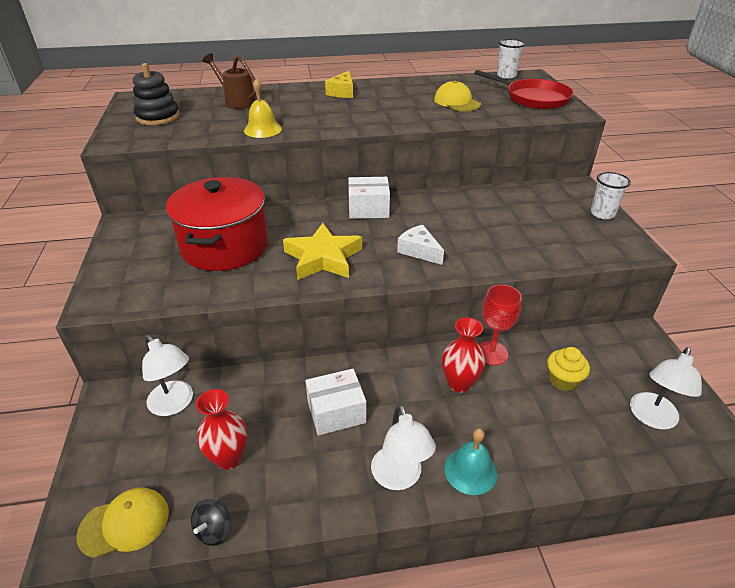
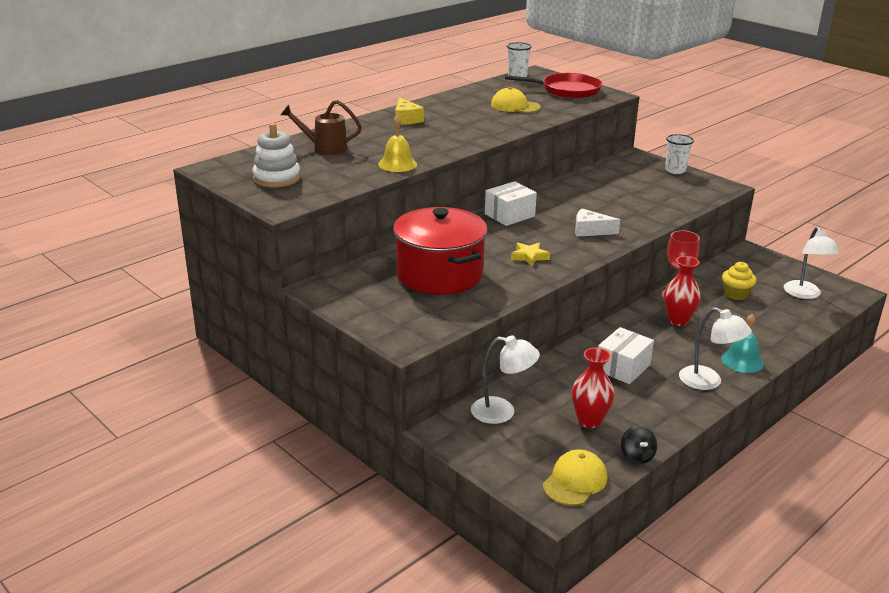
camera: 35 degrees left, 10 degrees down
black stacking toy [133,63,180,125] -> white stacking toy [252,123,301,188]
yellow star [283,223,362,280] -> yellow star [511,242,550,266], size x0.52

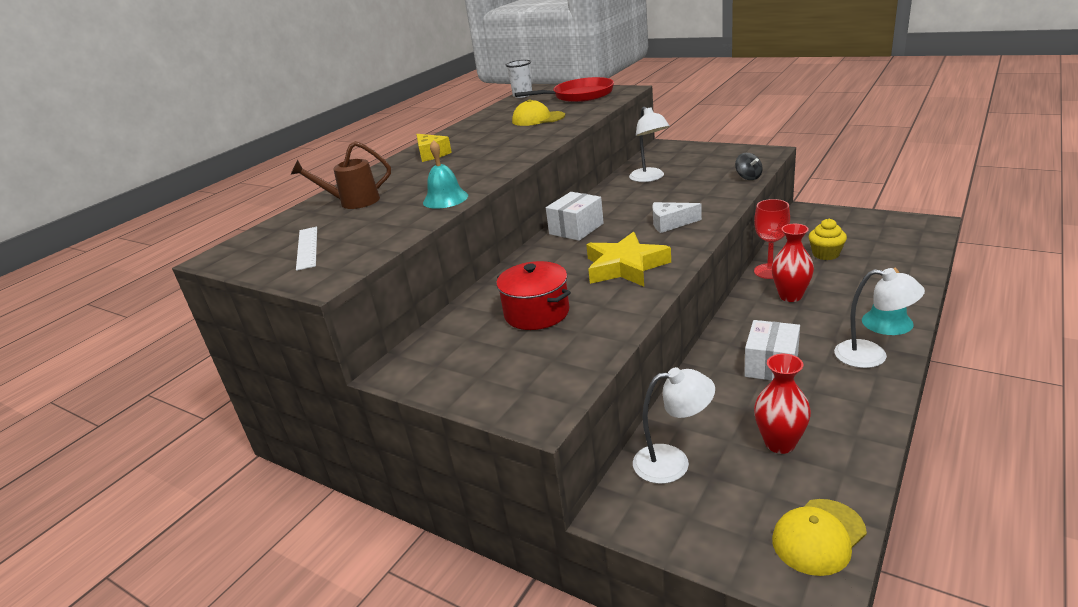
camera: 10 degrees left, 0 degrees up
white stacking toy [252,123,301,188] -> white ruler [296,227,317,271]
yellow bell [378,115,417,172] -> turquoise bell [423,140,468,209]
red pot [393,207,487,295] -> red pot [496,261,571,330], size x0.63
yellow star [511,242,550,266] -> yellow star [586,232,671,286], size x1.91
yellow cap [543,450,608,506] -> yellow cap turned 150 degrees counterclockwise [772,499,867,576]
black spinning top [621,426,657,464] -> black spinning top moved to [735,153,763,180]
white cup [665,134,694,174] -> none
white lamp [784,227,839,299] -> white lamp moved to [629,107,670,182]

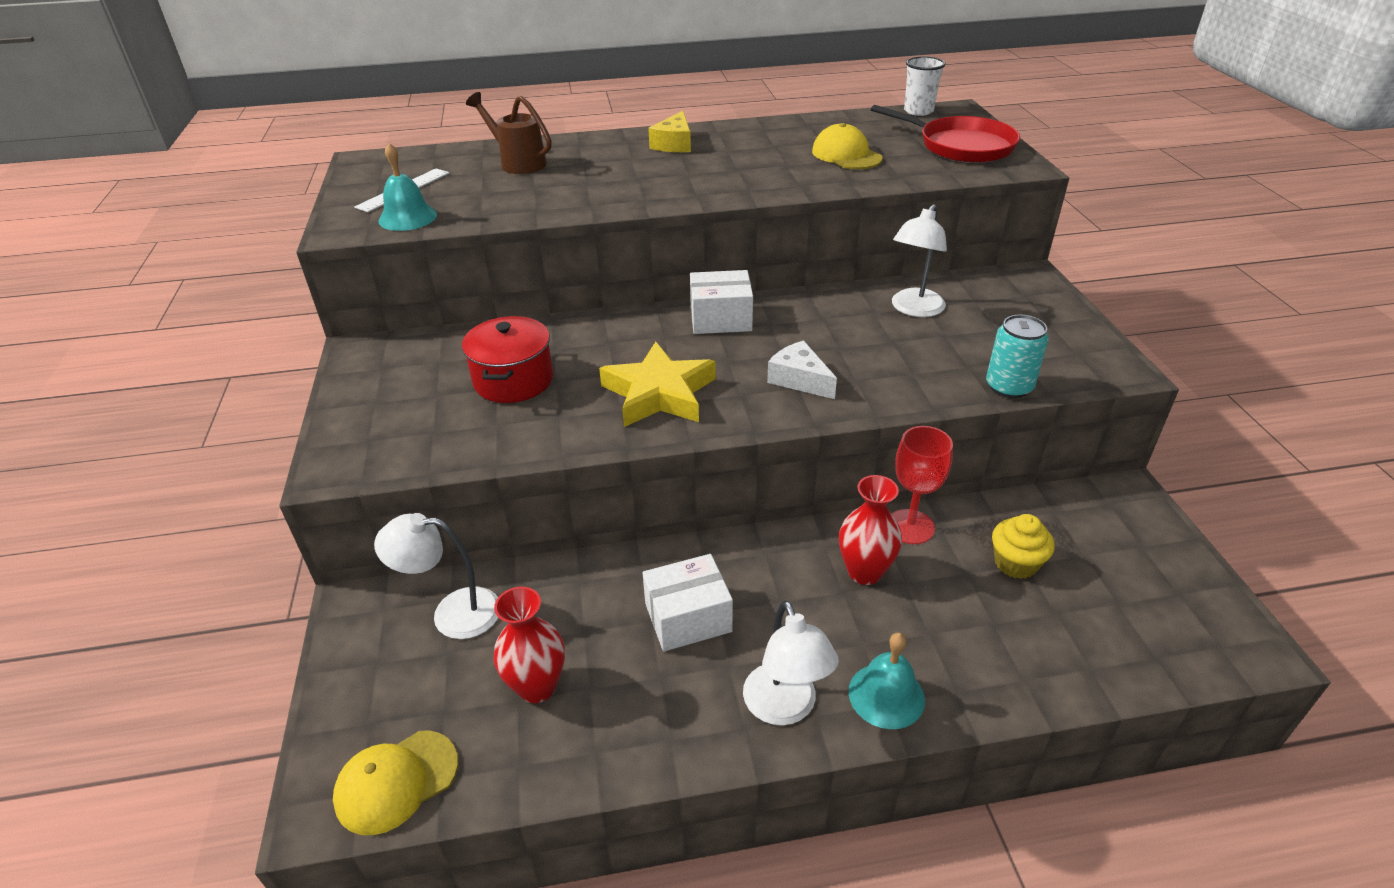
camera: 45 degrees right, 10 degrees up
turquoise bell [423,140,468,209] -> turquoise bell moved to [378,143,437,231]
white lamp [633,367,715,484] -> white lamp turned 135 degrees clockwise [374,513,498,639]
black spinning top [735,153,763,180] -> turquoise can [986,315,1049,398]
yellow cap [772,499,867,576] -> yellow cap turned 45 degrees counterclockwise [333,731,458,835]

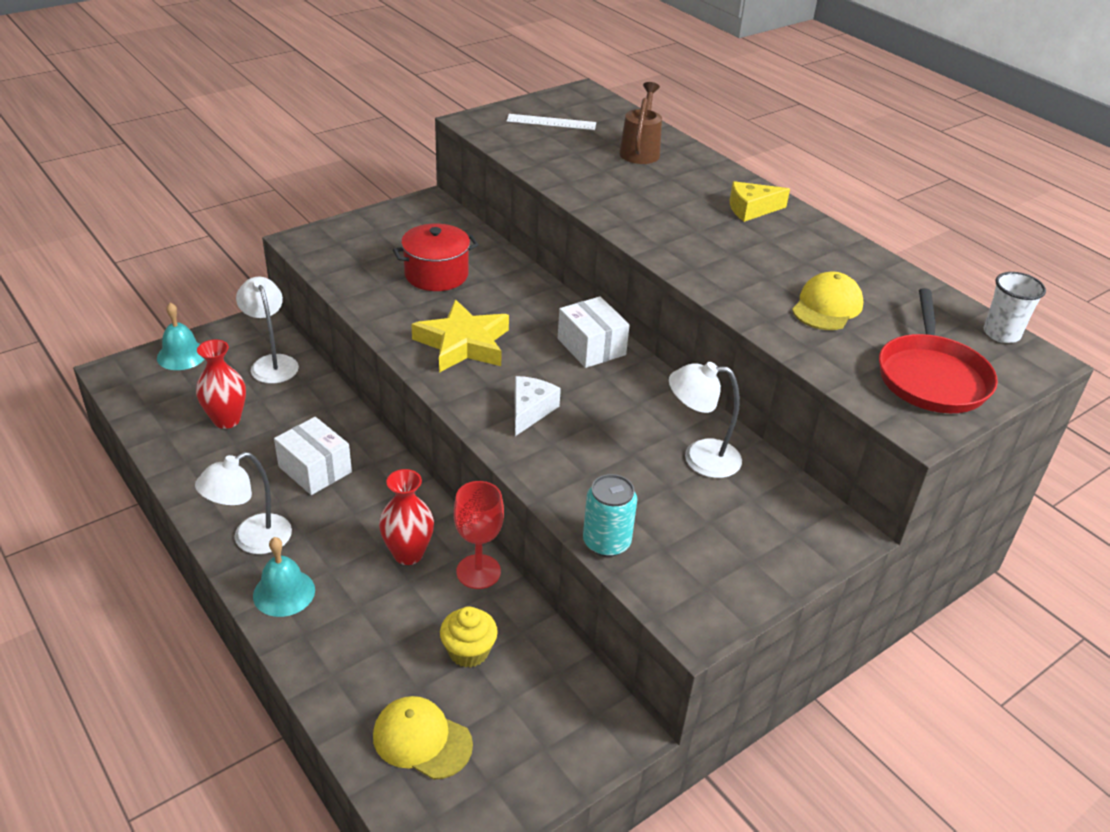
camera: 60 degrees right, 0 degrees up
yellow cap [333,731,458,835] -> yellow cap moved to [373,696,473,780]
turquoise bell [378,143,437,231] -> turquoise bell moved to [157,303,204,370]

